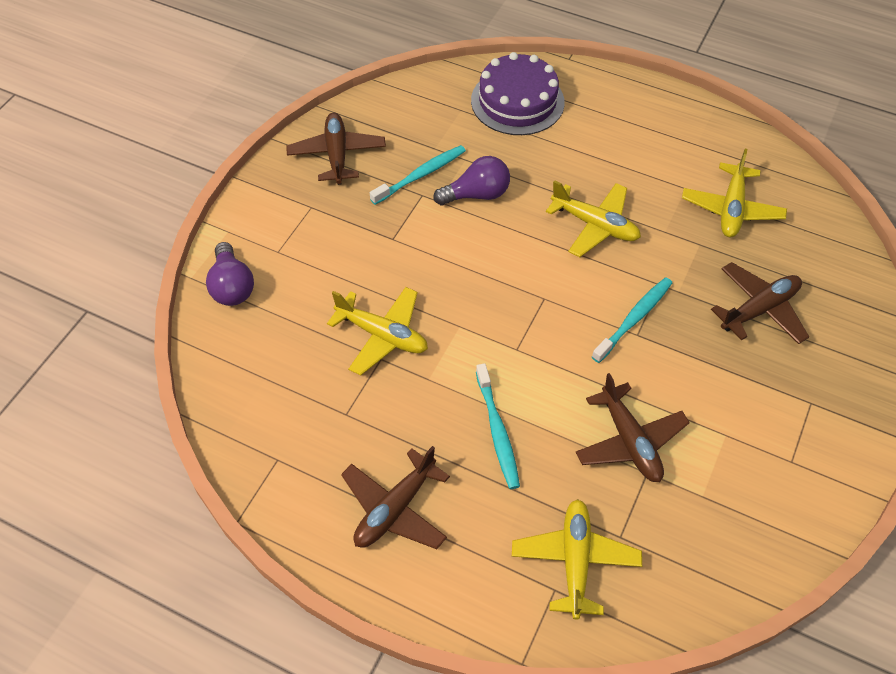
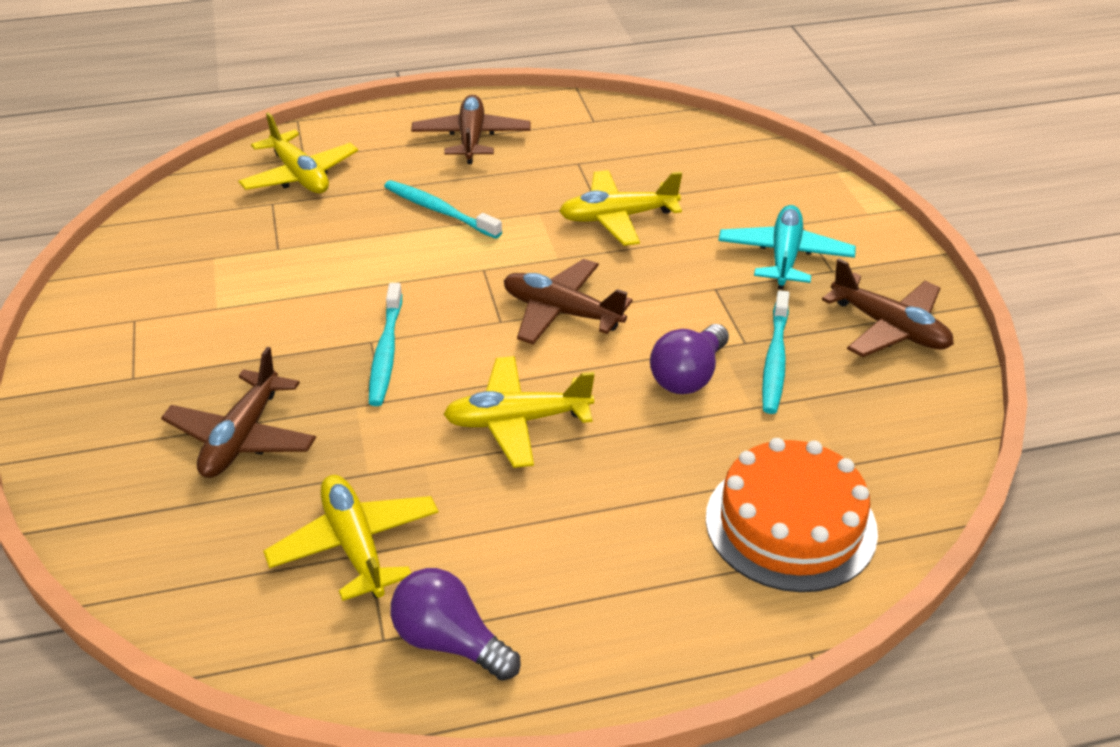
camera: 140 degrees right, 15 degrees down
purple light bulb [206,242,254,306] -> purple light bulb moved to [391,568,521,681]
purple cake [471,52,565,135] -> orange cake [706,438,878,592]
brown plane [576,373,690,482] -> brown plane moved to [504,259,632,344]
none -> turquoise plane [718,205,856,289]

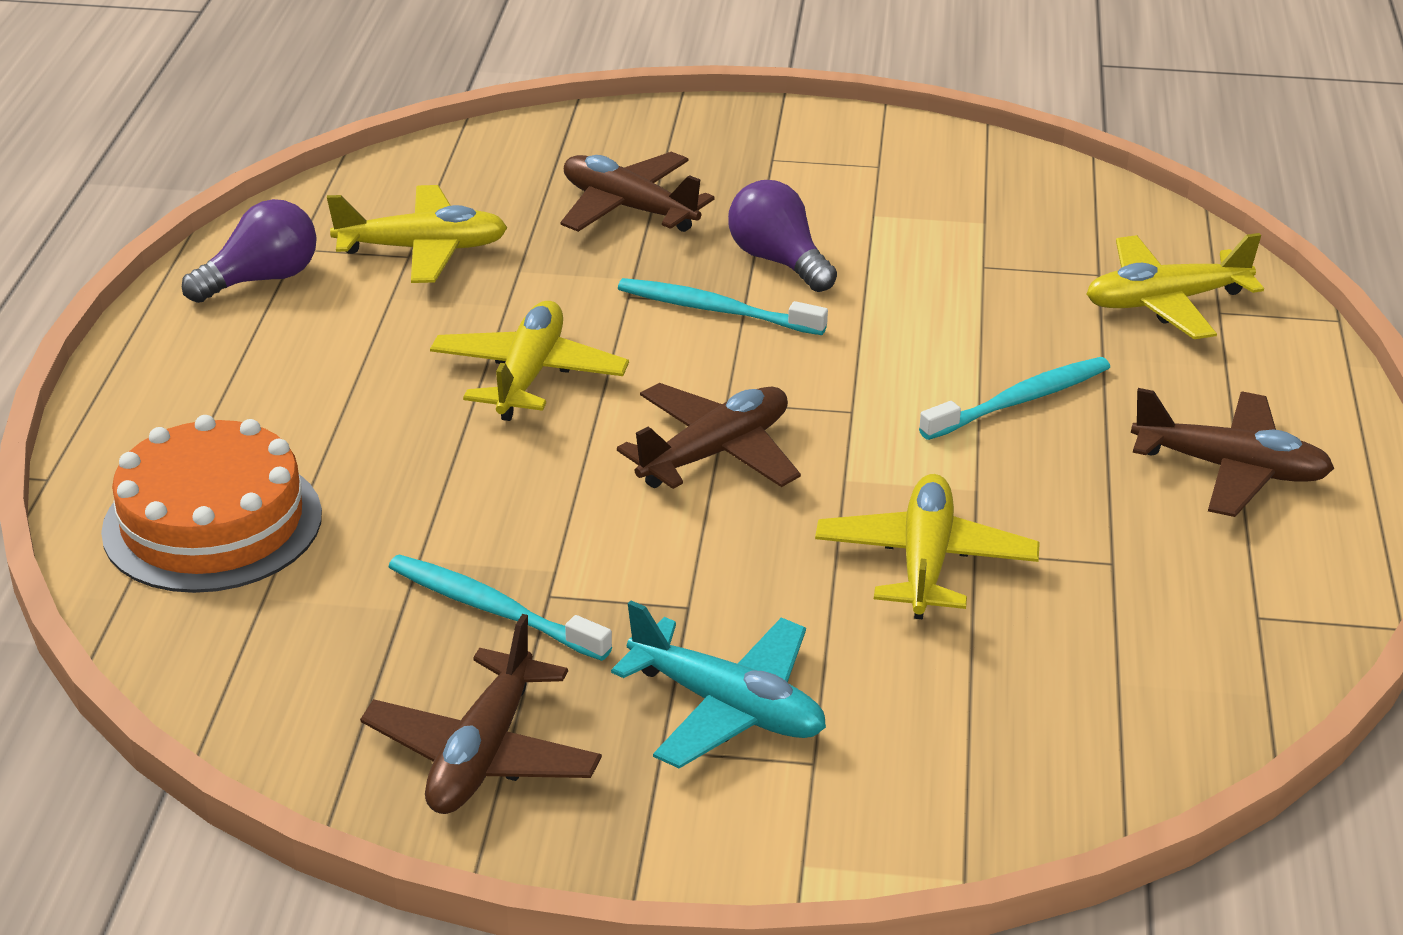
camera: 110 degrees right, 5 degrees down
purple light bulb [650,324,729,394] -> purple light bulb moved to [728,180,837,292]
brown plane [822,258,954,357] -> brown plane turned 45 degrees counterclockwise [360,614,602,814]

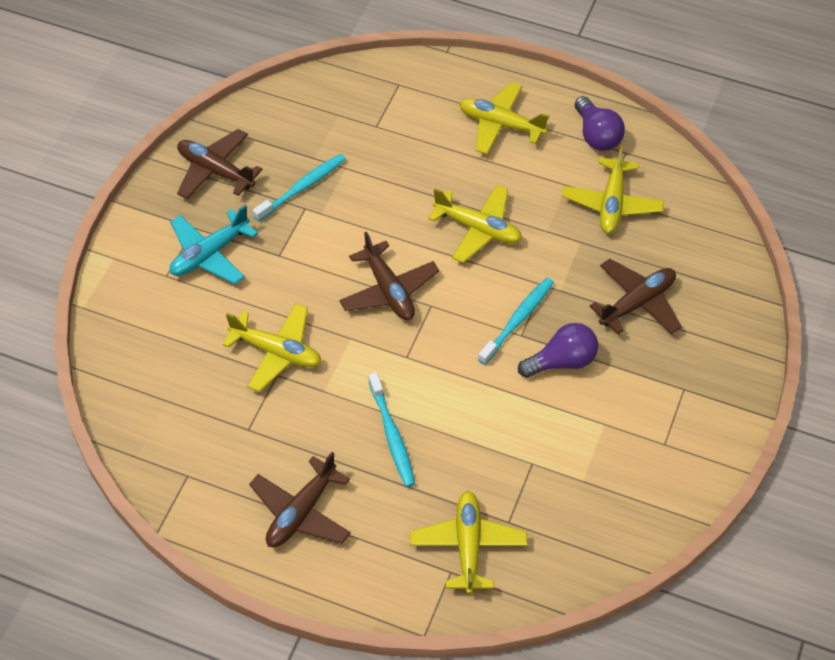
camera: 105 degrees right, 20 degrees up
orange cake [101,415,322,593] -> none
none -> yellow plane [459,82,550,154]

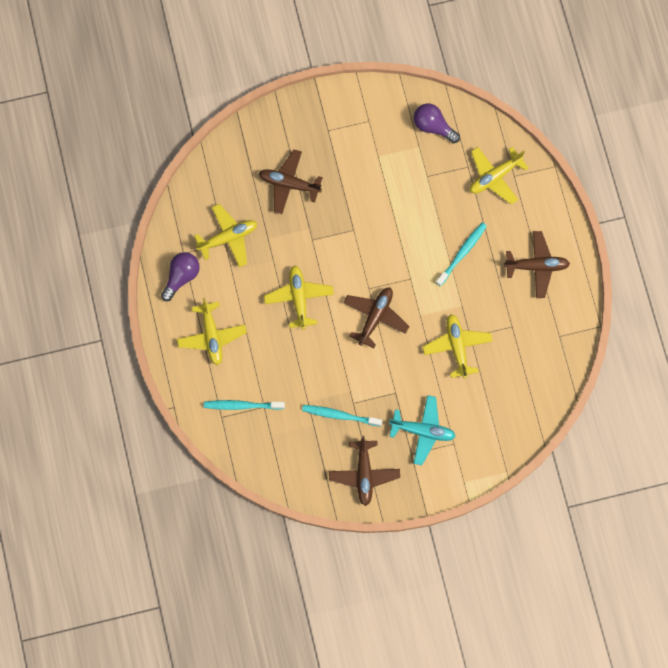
camera: 125 degrees left, 20 degrees up
turquoise toothbrush [478,278,554,365] -> turquoise toothbrush moved to [204,400,285,410]
purple light bulb [518,323,598,378] -> purple light bulb moved to [414,103,460,143]

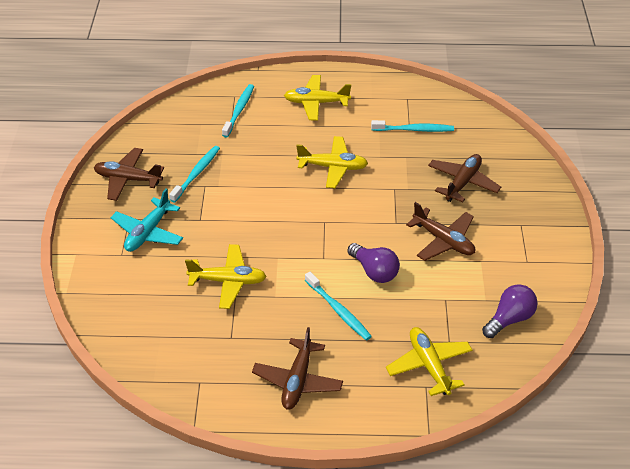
camera: 105 degrees right, 30 degrees down
purple light bulb [161,252,200,301] -> purple light bulb moved to [347,243,400,283]
yellow plane [194,204,257,267] -> turquoise toothbrush [371,120,454,132]
brown plane [343,287,409,349] -> brown plane moved to [406,202,475,261]

